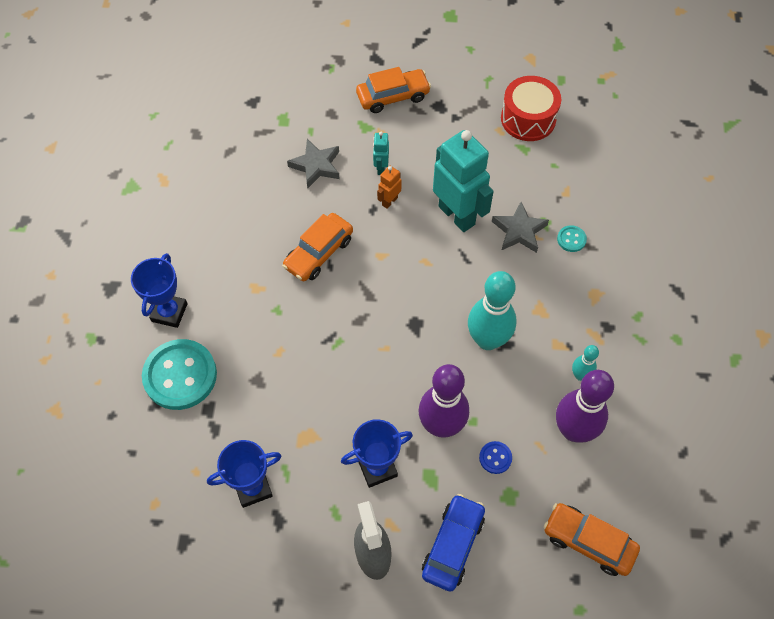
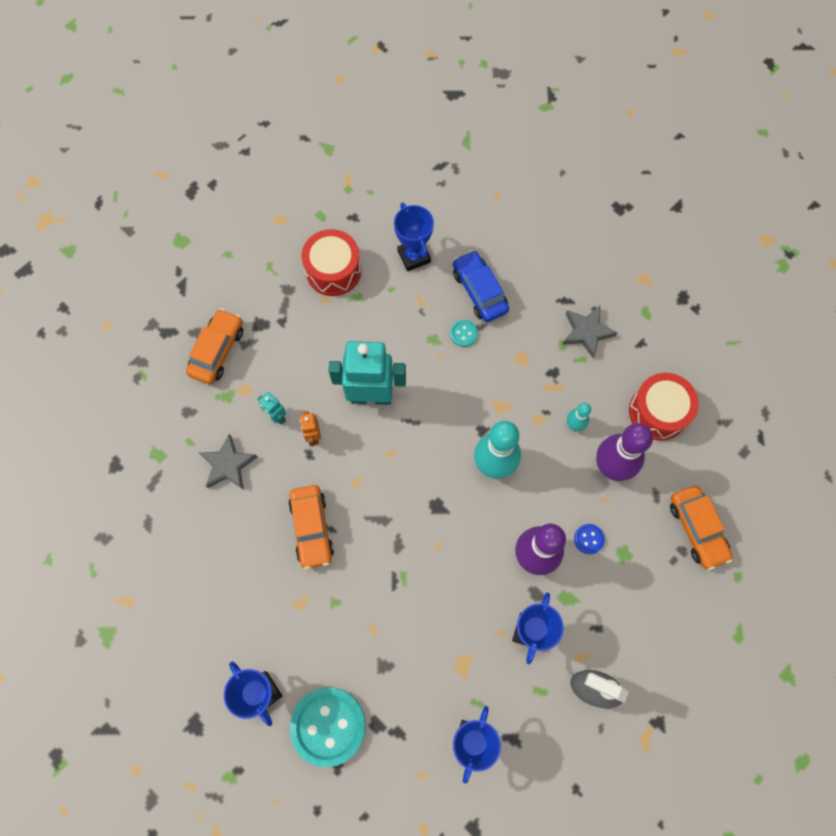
camera: 50 degrees left, 10 degrees up
blue car [422,494,485,591] -> blue car moved to [453,250,509,322]
grey star [492,202,549,253] -> grey star moved to [562,306,617,359]
orange car [544,503,640,576] -> orange car turned 90 degrees counterclockwise [670,486,733,570]
none -> blue trophy [394,202,434,271]
none -> red drum [629,373,699,441]

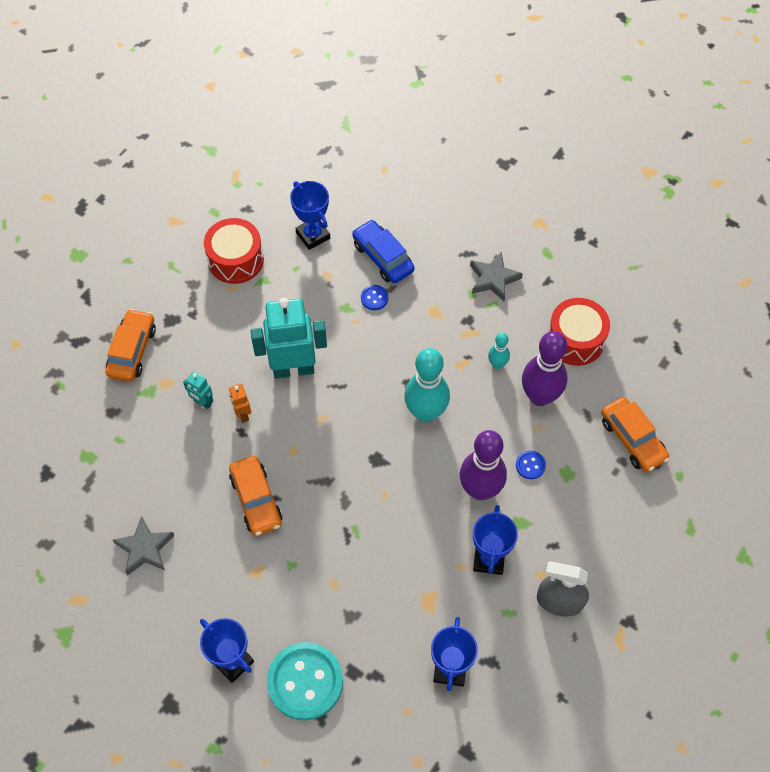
camera: 10 degrees left, 10 degrees down
grey star [199,434,257,490] -> grey star moved to [113,516,175,576]
turquoise button [450,320,478,347] -> blue button [361,285,388,310]

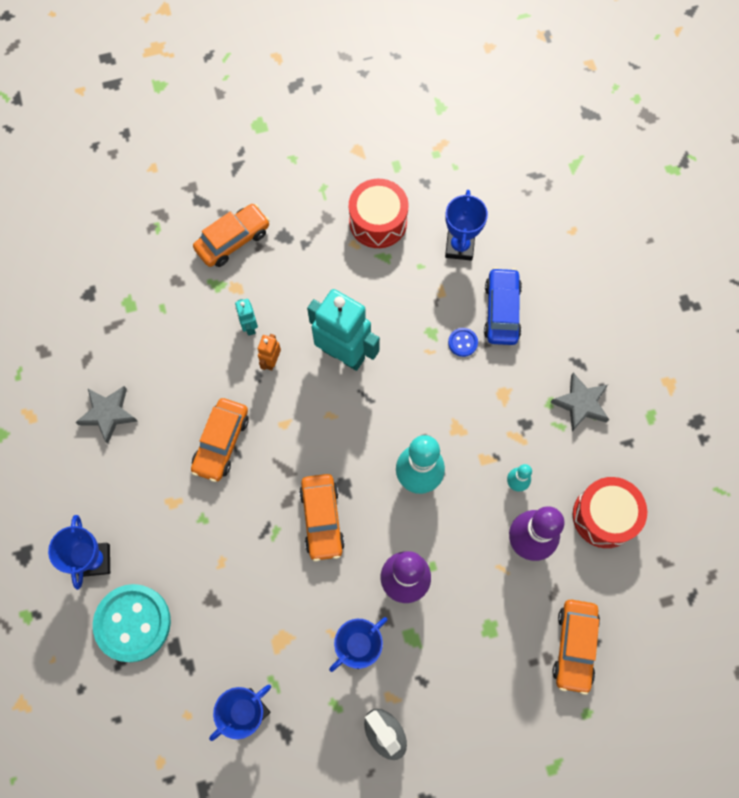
camera: 40 degrees right, 10 degrees up
blue button [516,451,546,479] -> none
none -> orange car [299,474,345,562]

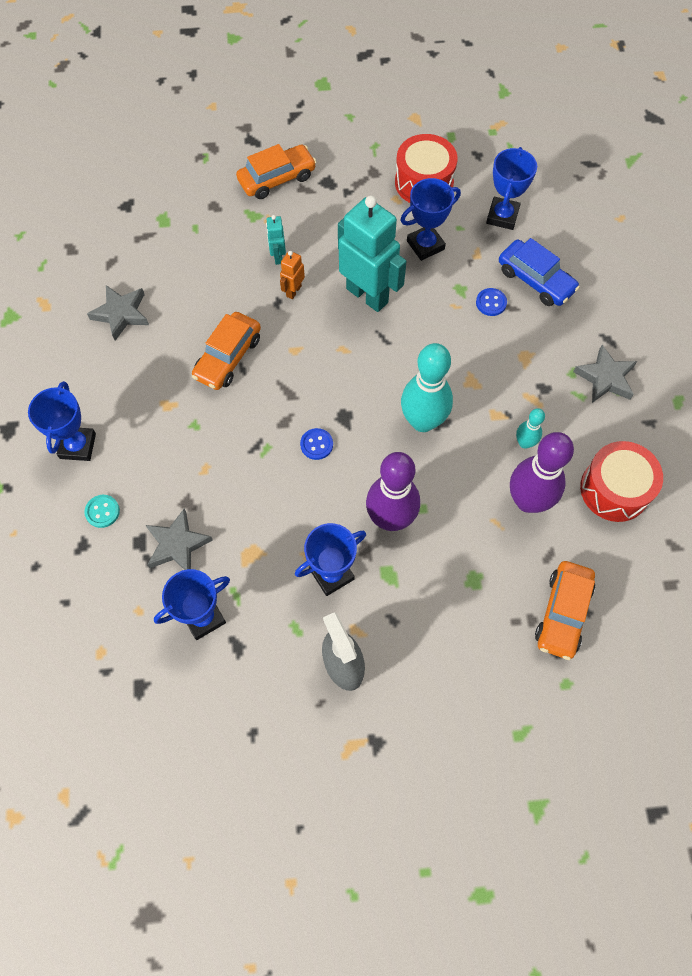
camera: 10 degrees right, 5 degrees down
turquoise button [93,584,171,662] -> turquoise button [84,495,120,528], size x0.43
orange car [299,474,345,562] -> blue button [300,428,333,460]
blue car [484,267,522,345] -> blue car turned 120 degrees clockwise [499,238,580,306]
none -> grey star [146,509,213,570]
none -> blue trophy [400,178,461,261]

